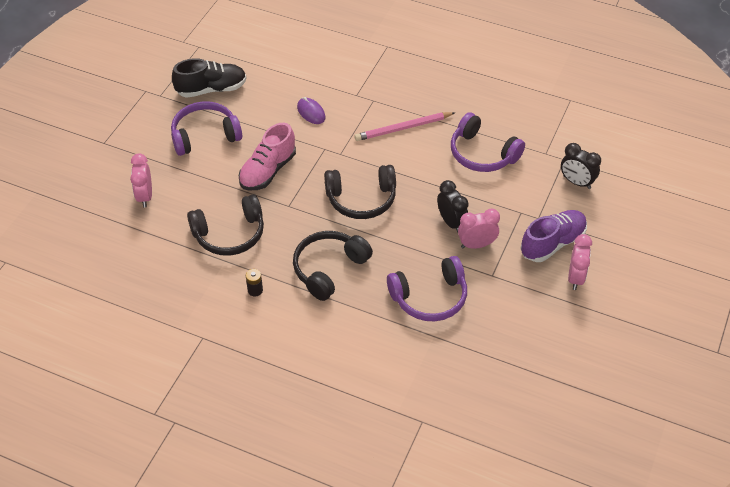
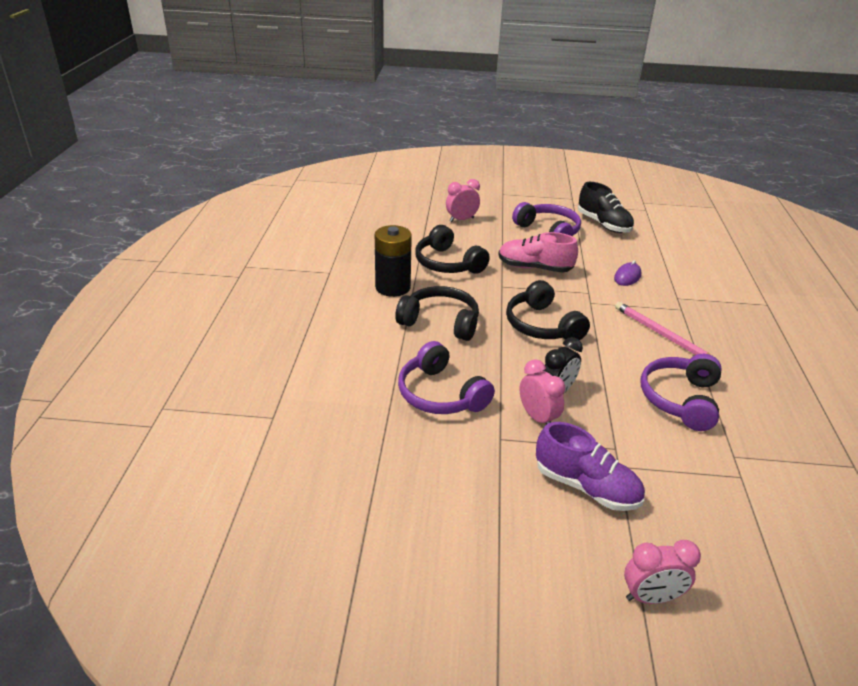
camera: 70 degrees right, 15 degrees down
black battery [246,269,263,297] -> black battery [375,225,412,297], size x2.39
black clock [561,143,601,189] -> none
pink clock [568,234,592,290] -> pink clock moved to [624,540,701,604]

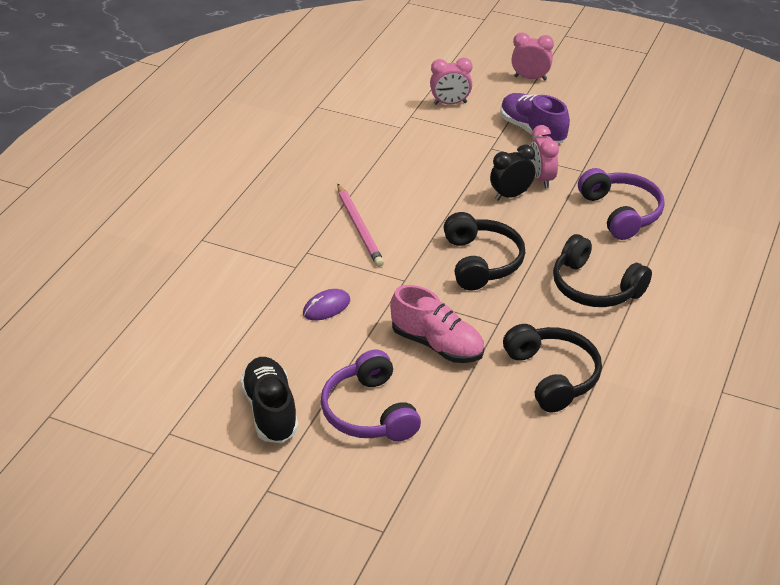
camera: 160 degrees left, 5 degrees up
black battery [375,225,412,297] -> none
pink clock [446,179,480,222] -> pink clock moved to [430,58,472,105]
purple headphones [641,354,722,431] -> none

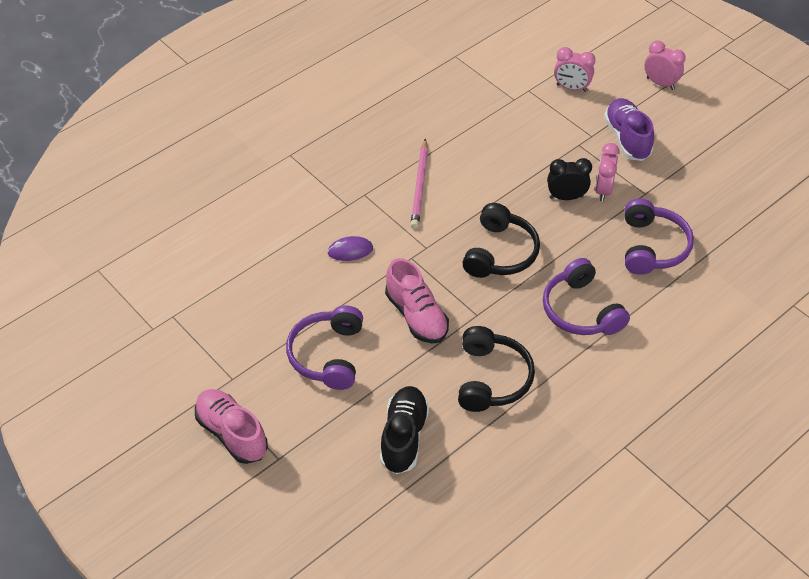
camera: 25 degrees right, 10 degrees up
black shoe [240,357,299,443] -> black shoe moved to [380,386,429,474]
black headphones [553,234,652,307] -> purple headphones [543,258,630,335]
none -> pink shoe [195,389,268,464]

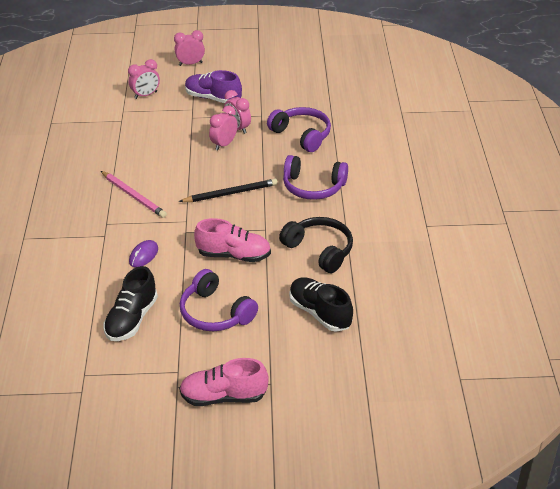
camera: 50 degrees left, 10 degrees down
black headphones [462,203,540,278] -> black pencil [179,179,278,202]
black clock [547,158,592,200] -> pink clock [209,106,238,151]
none -> black shoe [103,266,158,341]

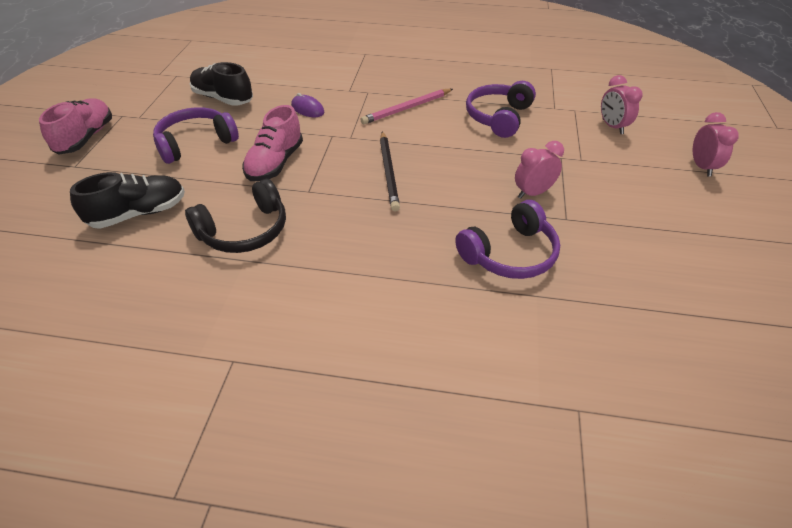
camera: 100 degrees right, 5 degrees up
purple shoe [185,70,242,103] -> none
pink clock [209,106,238,151] -> none
purple headphones [283,155,348,200] -> purple headphones moved to [466,81,536,138]

